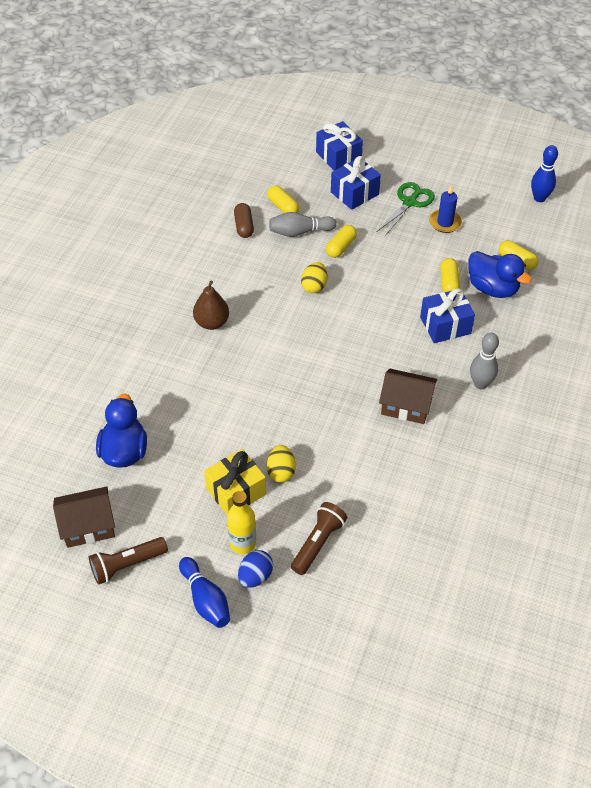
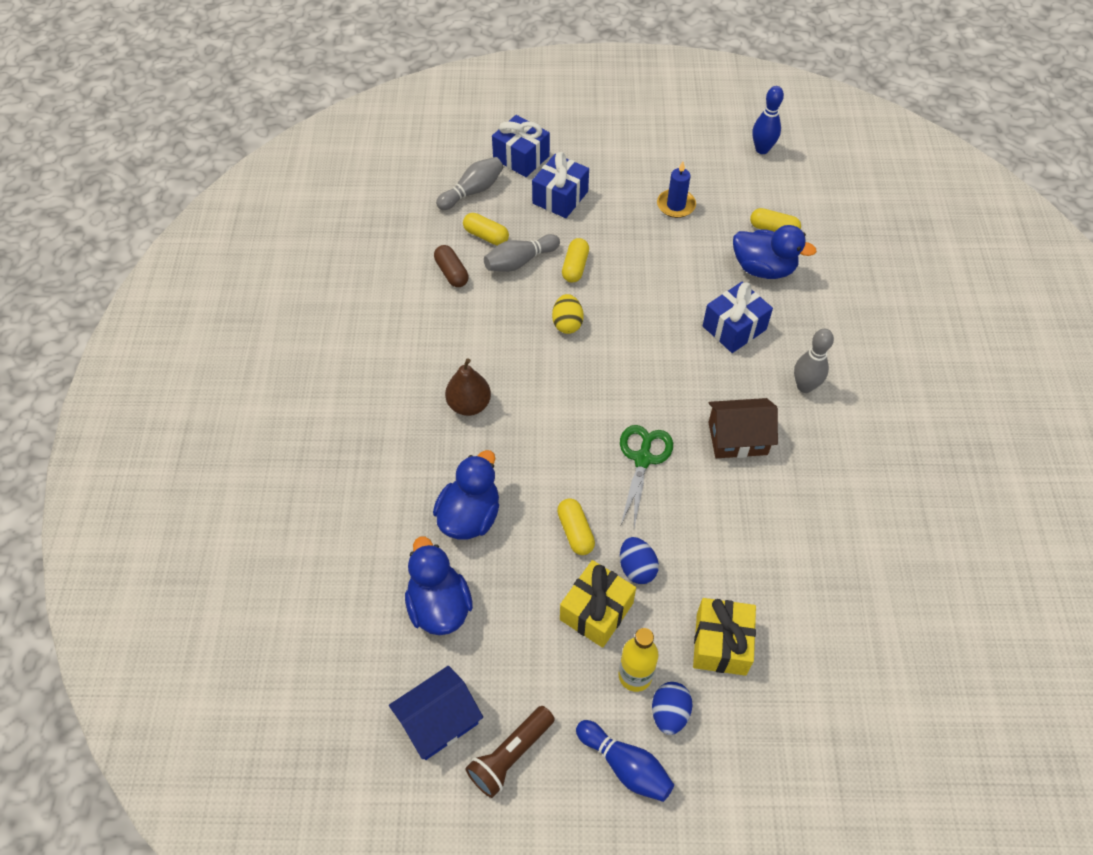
camera: 20 degrees left, 5 degrees up
brown house [53,486,115,548] -> blue house [389,666,483,760]
yellow egg [267,445,296,482] -> blue egg [620,537,659,584]
brown flashlight [291,502,347,575] -> yellow gift [693,598,756,676]
green scissors [377,182,435,236] -> green scissors moved to [620,425,673,527]
yellow capsule [440,258,460,292] -> yellow capsule moved to [557,498,595,555]
none -> blue duck [433,450,499,539]
none -> grey bowling pin [436,157,503,210]

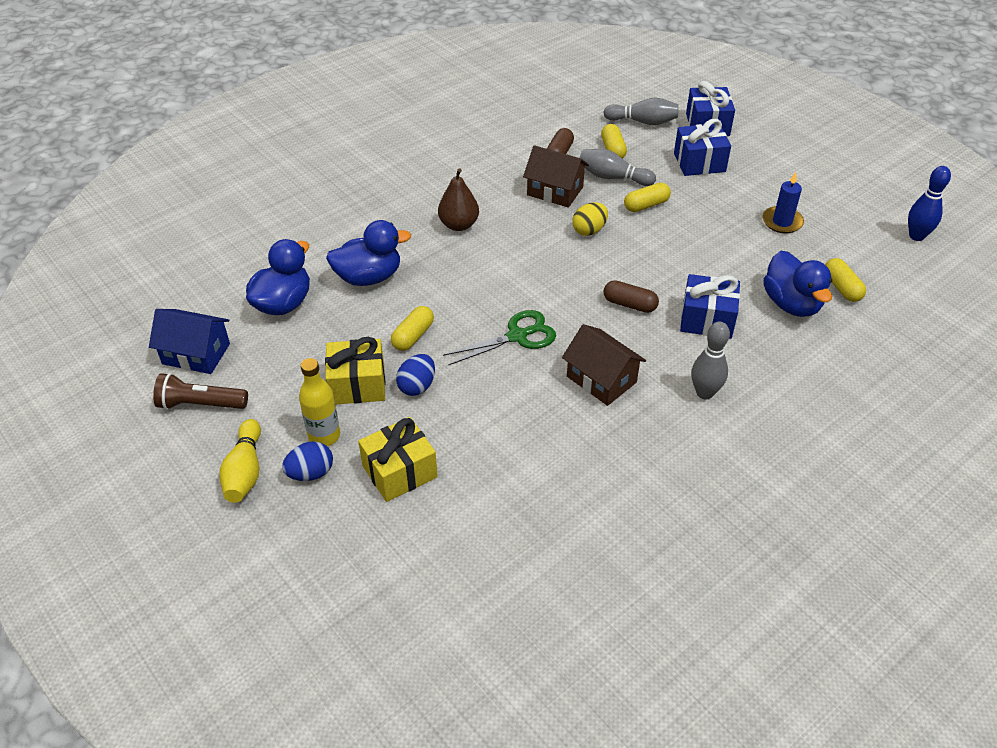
camera: 50 degrees right, 10 degrees down
blue bowling pin [576,720,674,802] -> yellow bowling pin [219,419,261,503]
none -> brown house [523,145,589,208]
none -> brown capsule [603,280,659,313]

